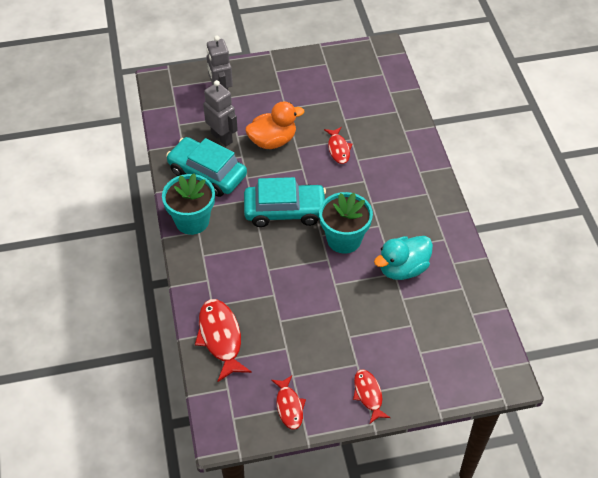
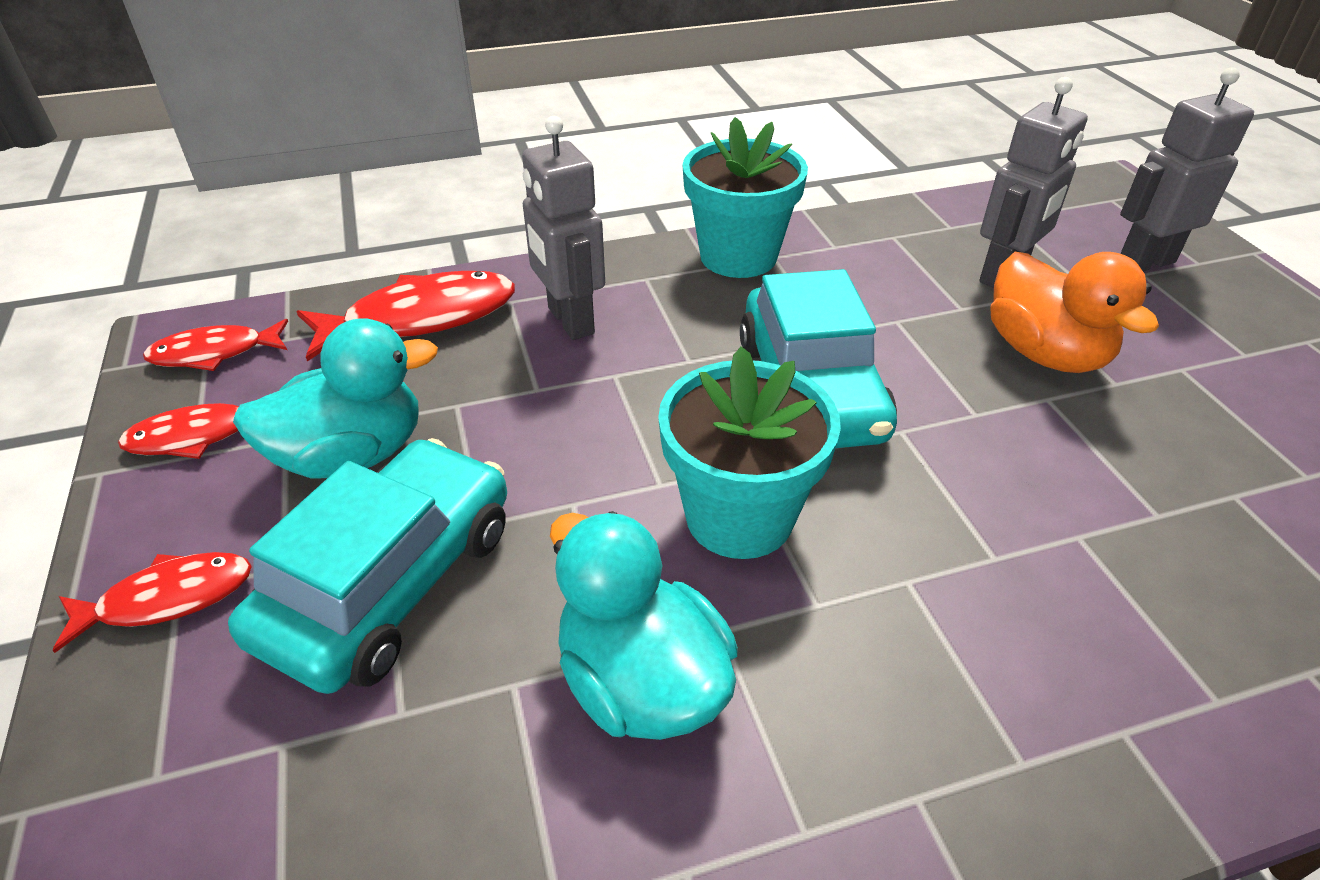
camera: 85 degrees right, 10 degrees down
turquoise car [166,137,247,197] -> turquoise car moved to [228,438,507,694]
red fish [324,127,352,164] -> red fish moved to [143,319,288,371]
none -> turquoise duck [233,318,438,479]
none -> grey robot [522,116,605,340]

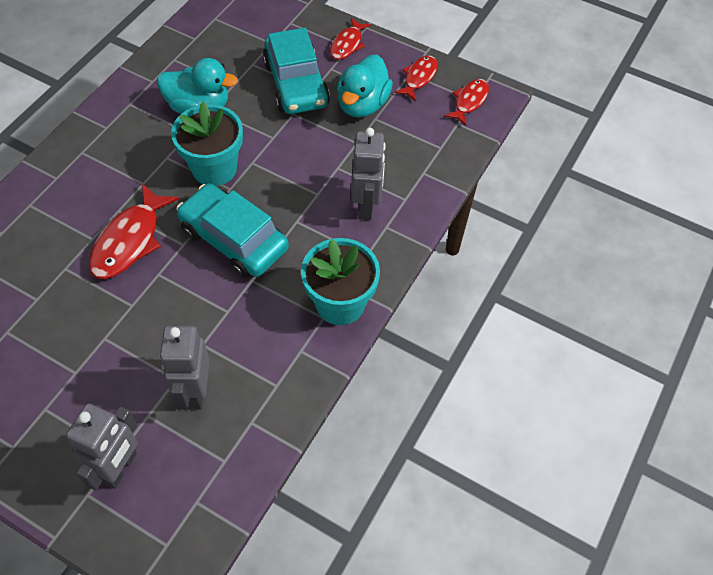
camera: 135 degrees right, 15 degrees up
red fish [296,271,515,361] -> red fish moved to [88,183,179,279]
grey robot [522,116,605,340] -> grey robot turned 75 degrees clockwise [351,128,386,220]
orange duck [990,252,1159,373] -> none

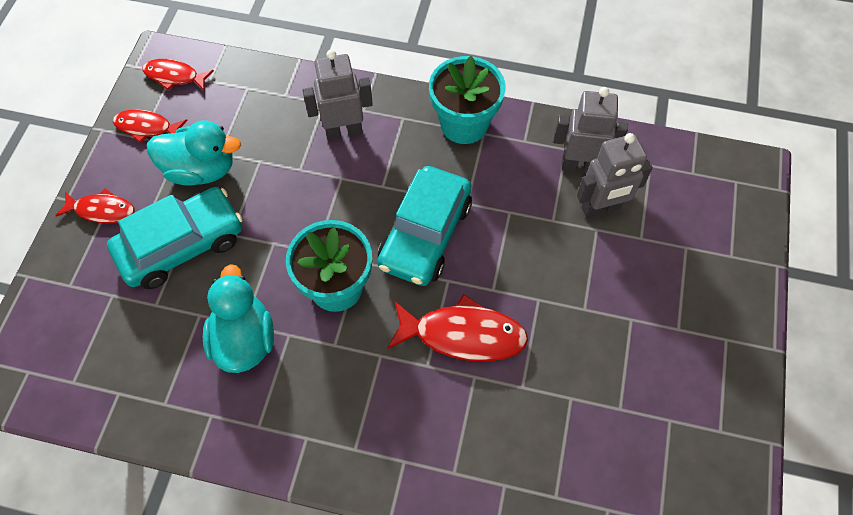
camera: 105 degrees left, 5 degrees up
grey robot [66,403,138,490] -> grey robot moved to [553,87,628,173]

